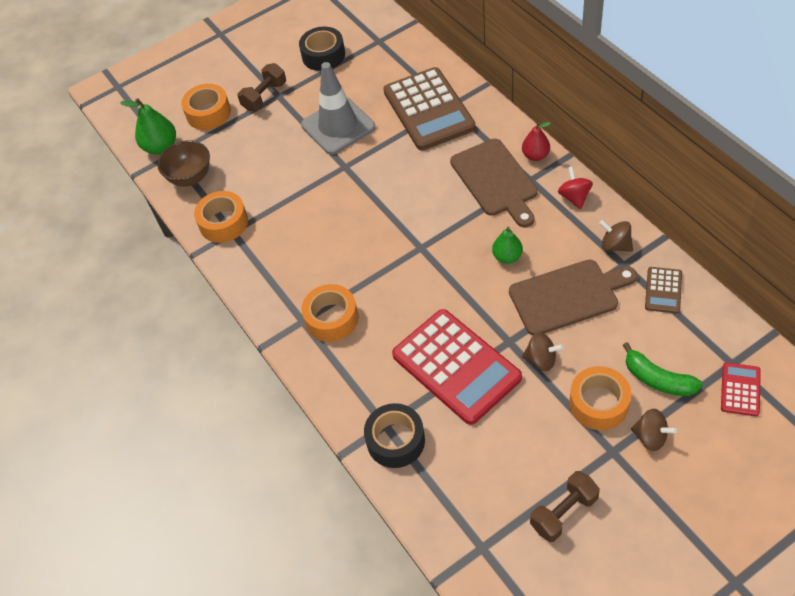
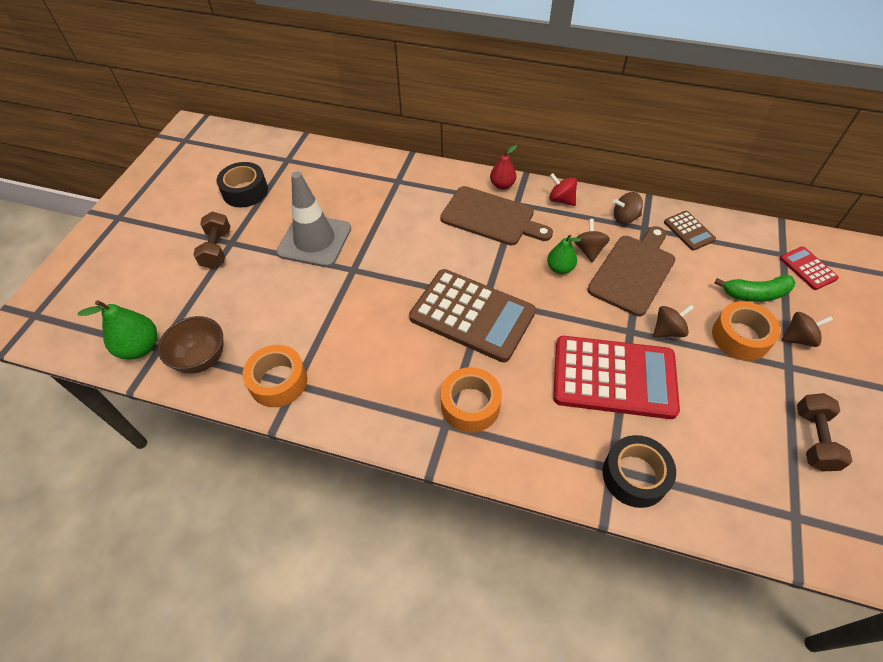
camera: 45 degrees left, 0 degrees up
orange tape [181,84,231,130] -> none
brown calculator [383,67,476,151] -> brown calculator moved to [409,269,536,362]
none -> brown spinning top [575,219,610,262]

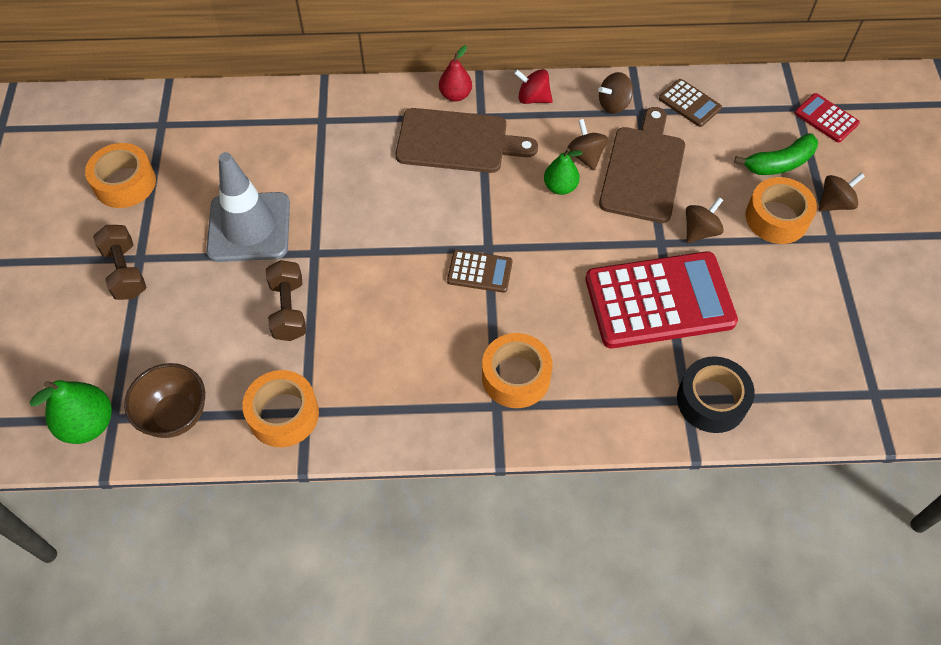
camera: 20 degrees left, 5 degrees up
black tape [216,162,268,207] -> orange tape [85,143,156,208]
brown calculator [409,269,536,362] -> brown calculator [447,250,513,293], size x0.46
brown dumbbell [797,393,852,471] -> brown dumbbell moved to [266,260,306,341]

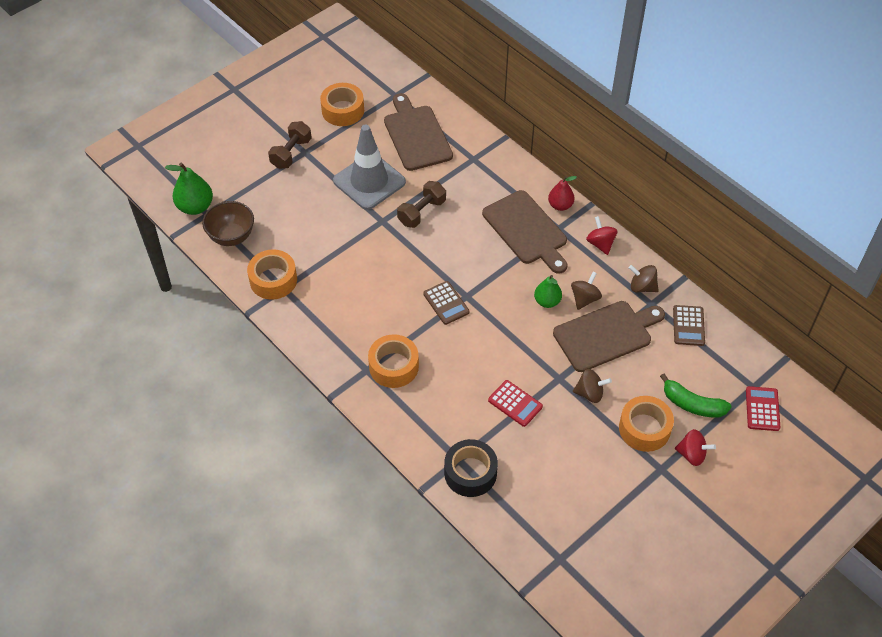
camera: 50 degrees right, 5 degrees down
brown dumbbell [266,260,306,341] -> brown dumbbell moved to [397,181,446,228]
red calculator [585,251,738,349] -> red calculator [488,380,543,427], size x0.46
brown spinning top [819,173,865,212] -> red spinning top [675,429,716,466]
none -> brown cutting board [384,93,453,171]

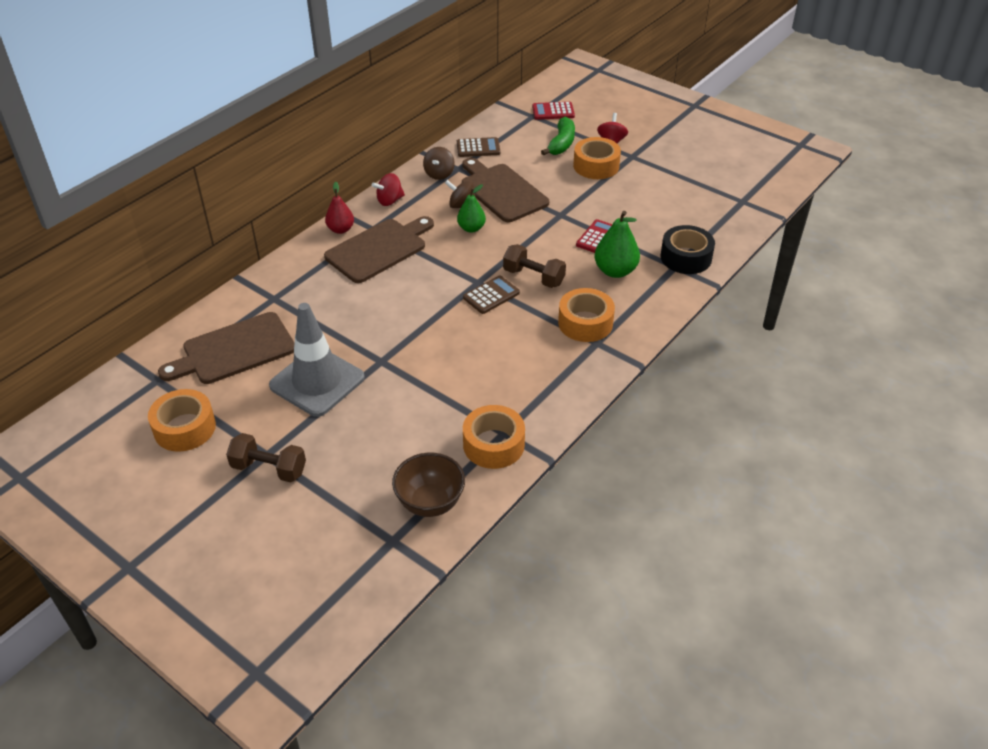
camera: 100 degrees left, 10 degrees down
green pear [165,163,213,215] -> green pear moved to [594,211,640,278]
brown dumbbell [397,181,446,228] -> brown dumbbell moved to [503,244,566,288]
brown spinning top [573,369,612,403] -> none

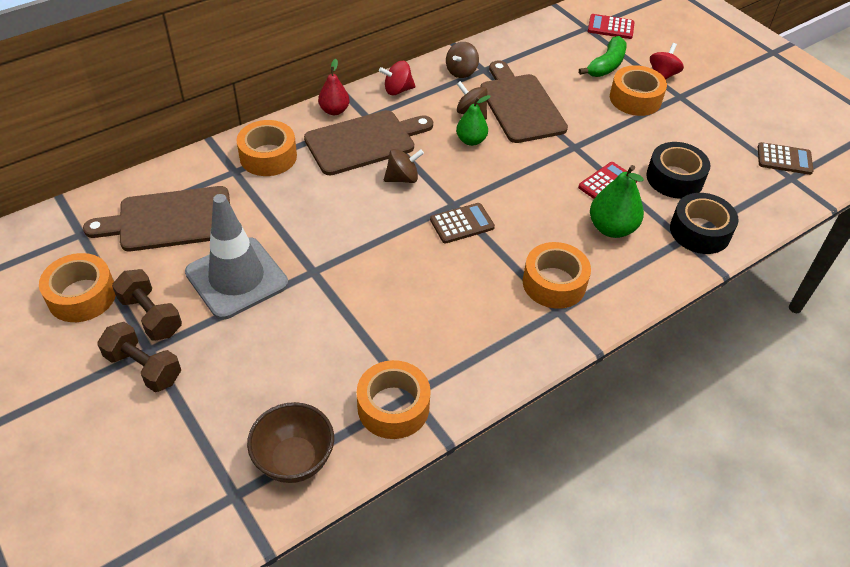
camera: 15 degrees right, 5 degrees up
brown calculator [457,137,500,157] -> brown calculator moved to [758,142,814,175]
brown dumbbell [503,244,566,288] -> brown dumbbell moved to [112,269,182,341]
none -> orange tape [236,120,297,176]
none -> brown spinning top [384,149,424,183]
none -> black tape [646,142,711,199]

